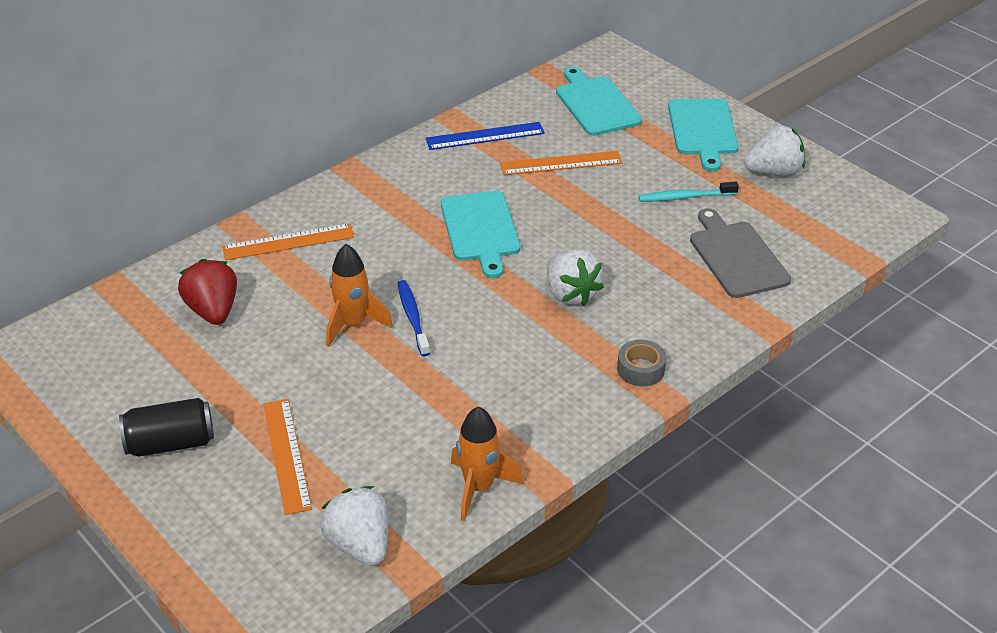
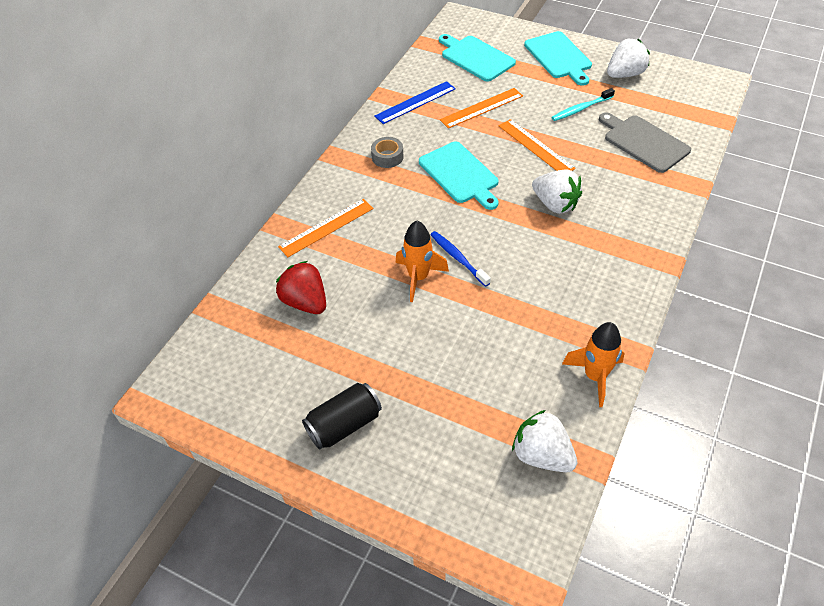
camera: 20 degrees left, 10 degrees up
orange ruler [263,399,312,515] -> orange ruler moved to [499,119,576,171]
grey tape [617,340,666,386] -> grey tape moved to [371,137,403,168]

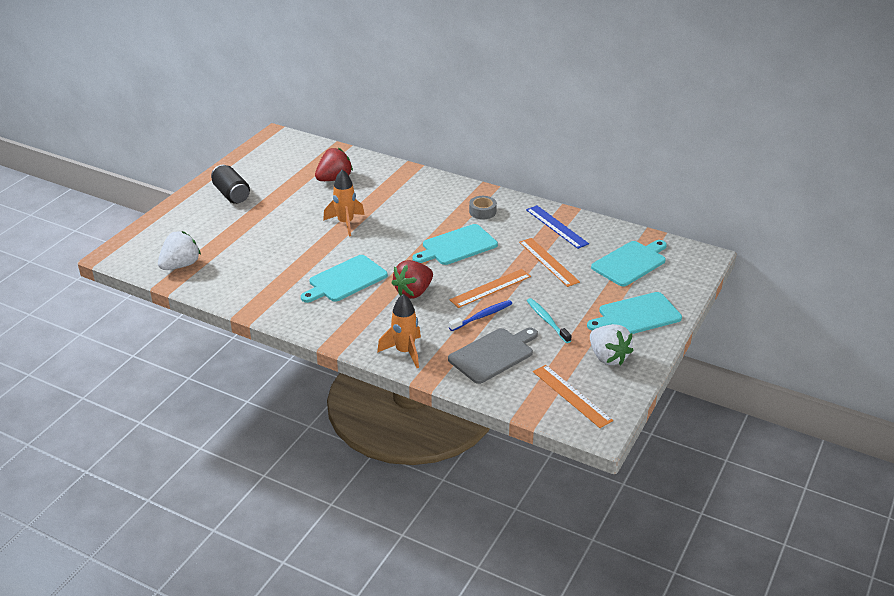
camera: 90 degrees right, 15 degrees down
orange ruler [278,199,374,257] -> orange ruler moved to [533,365,613,428]
blue toothbrush [430,231,491,287] -> blue toothbrush moved to [449,300,512,331]
white strawberry [532,169,582,214] -> red strawberry [391,260,433,299]
orange rocket [562,322,625,407] -> orange rocket moved to [377,294,421,368]
none -> turquoise cutting board [301,255,388,303]

